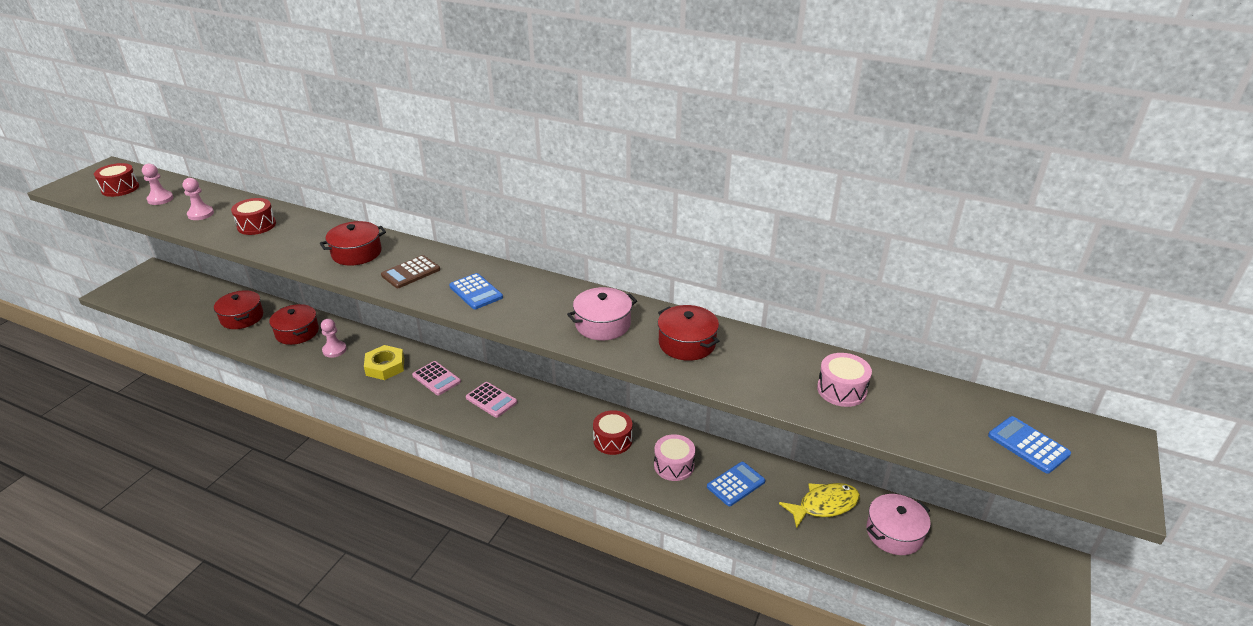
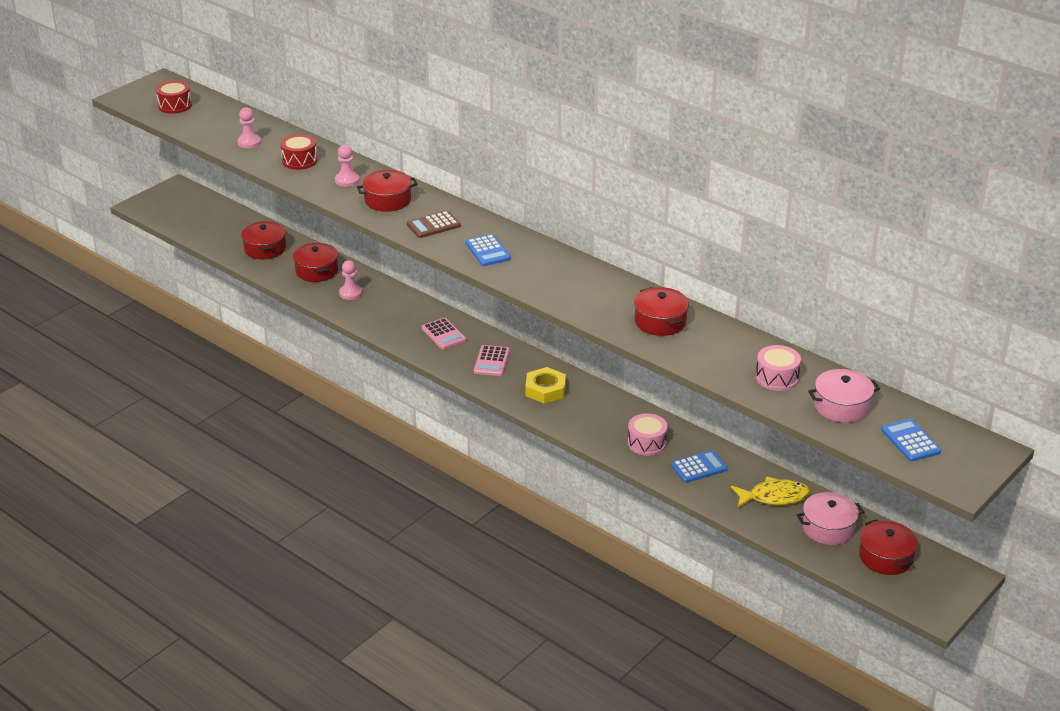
camera: 15 degrees right, 0 degrees up
pink pawn [142,164,173,205] -> pink pawn moved to [335,145,359,187]
yellow nut [364,345,404,380] -> yellow nut moved to [525,367,566,404]
pink calculator [466,382,517,418] -> pink calculator turned 45 degrees clockwise [474,345,510,376]
pink pot [567,287,637,340] -> pink pot moved to [808,369,880,423]
red drum [593,410,632,455] -> none
none -> red pot [859,519,918,575]

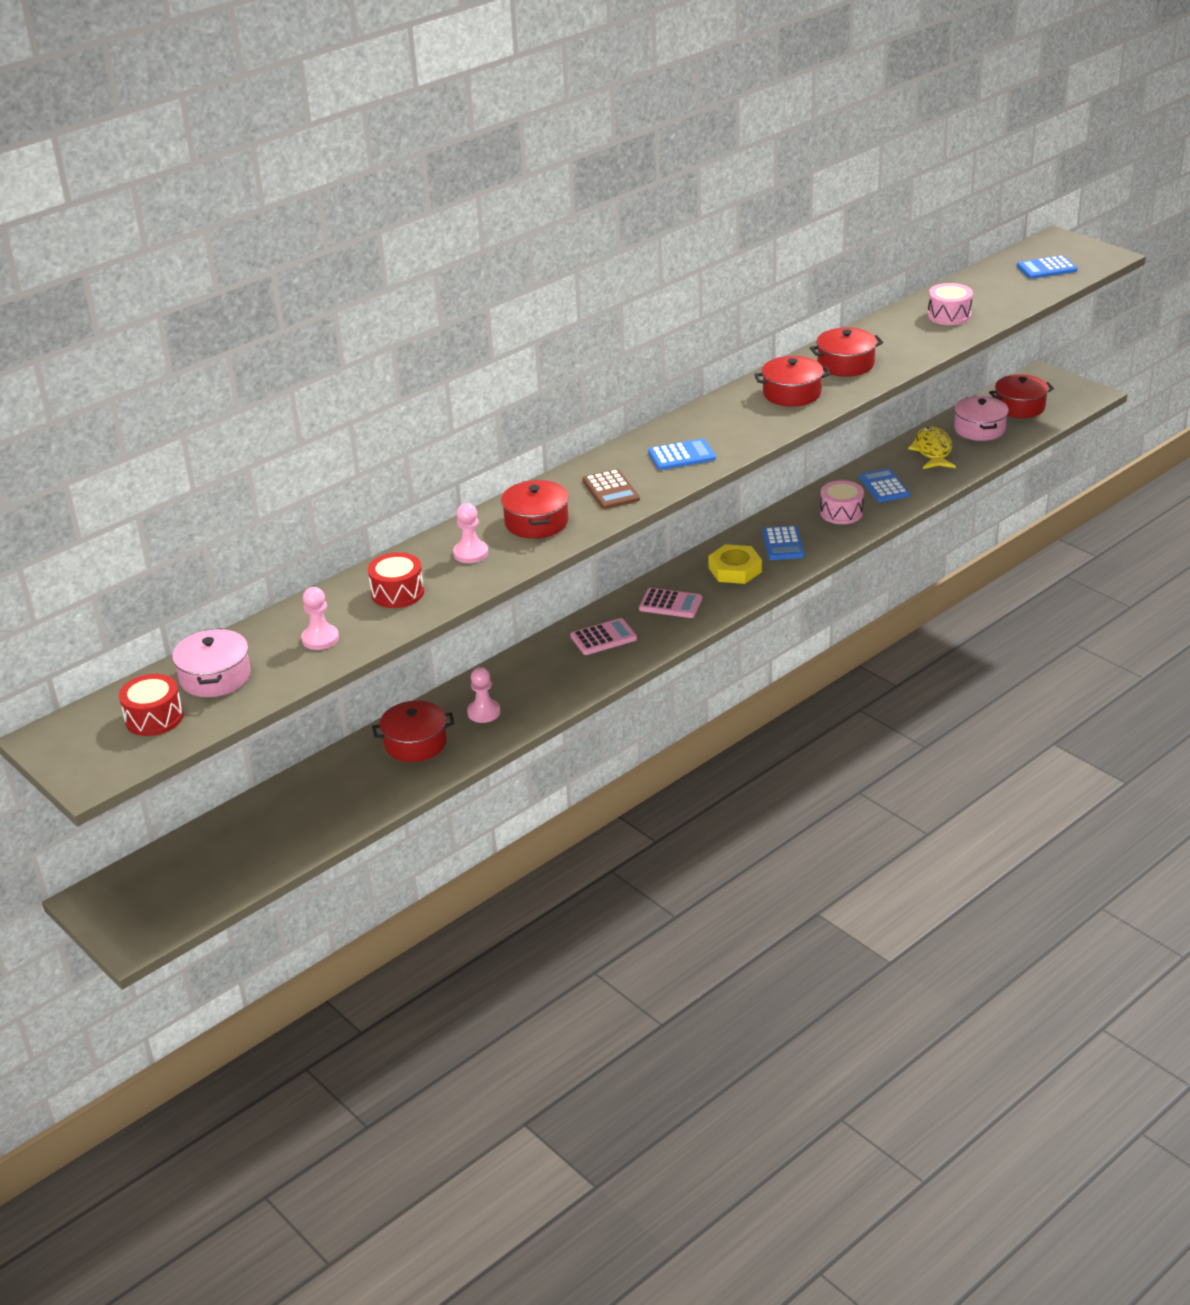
camera: 80 degrees left, 0 degrees up
red pot [241,221,286,259] -> red pot moved to [754,356,830,407]
pink pot [808,369,880,423] -> pink pot moved to [172,628,251,697]
none -> blue calculator [763,526,805,560]

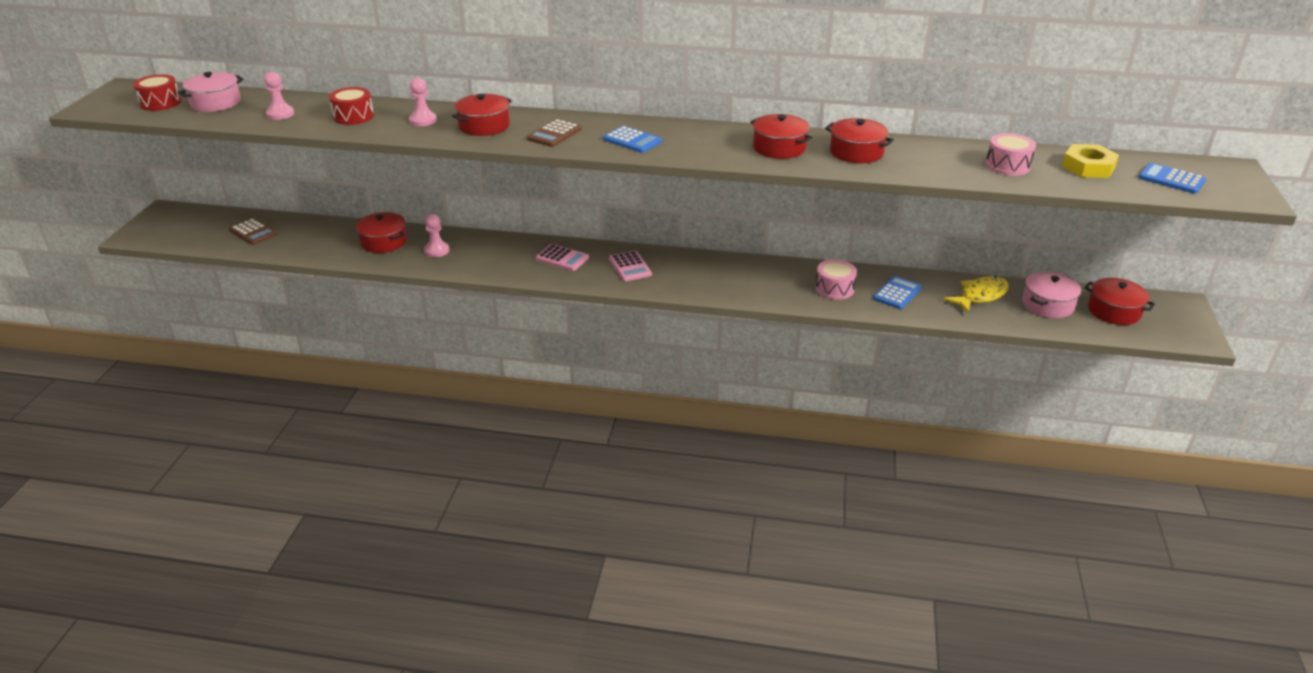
camera: 50 degrees right, 0 degrees up
yellow nut [709,544,762,584] -> yellow nut moved to [1062,144,1119,178]
blue calculator [763,526,805,560] -> none
none -> brown calculator [229,218,278,245]

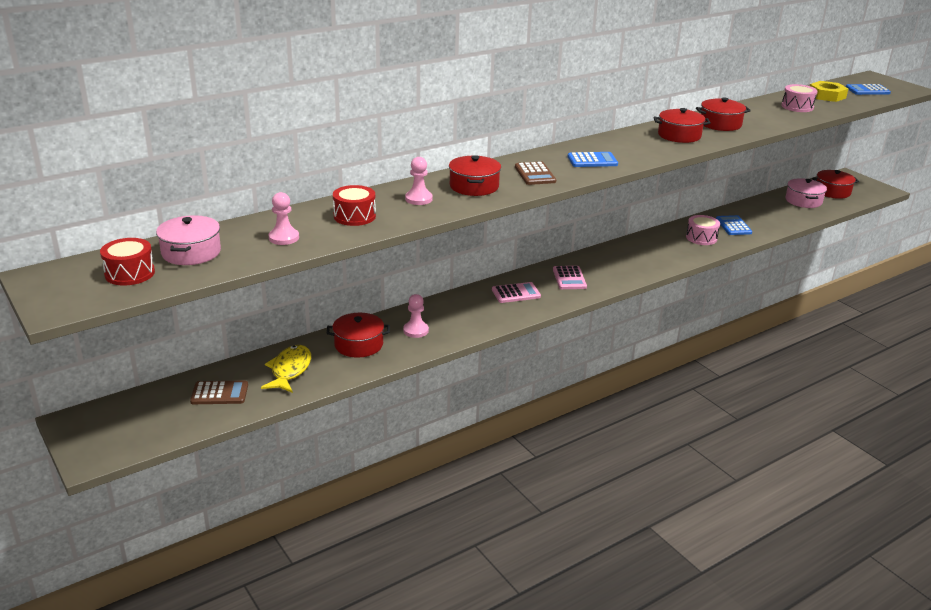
camera: 45 degrees left, 5 degrees down
pink calculator [609,251,652,281] -> pink calculator turned 60 degrees clockwise [553,266,587,289]
yellow fish [944,276,1009,313] -> yellow fish moved to [261,345,311,393]

